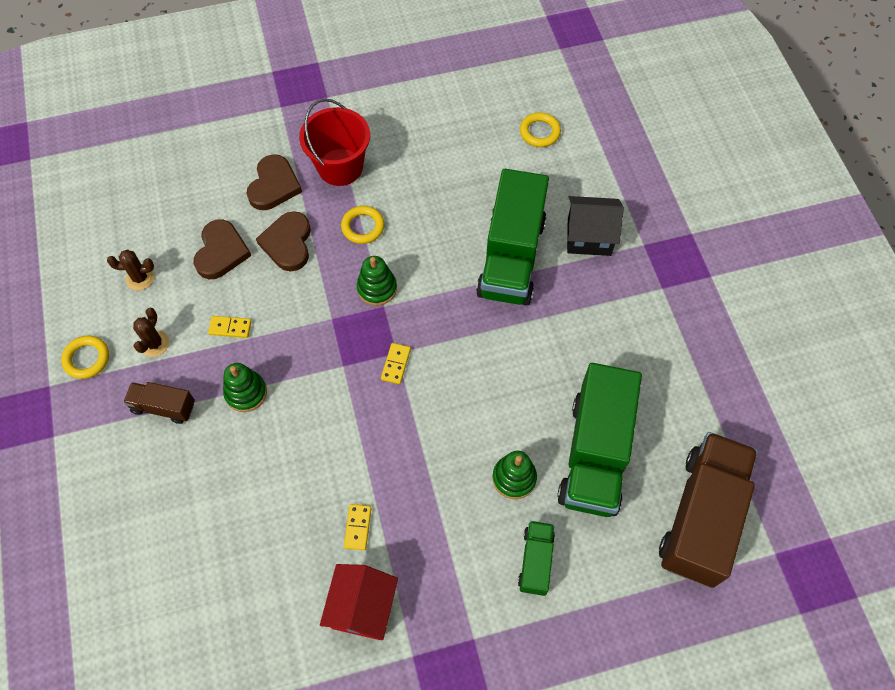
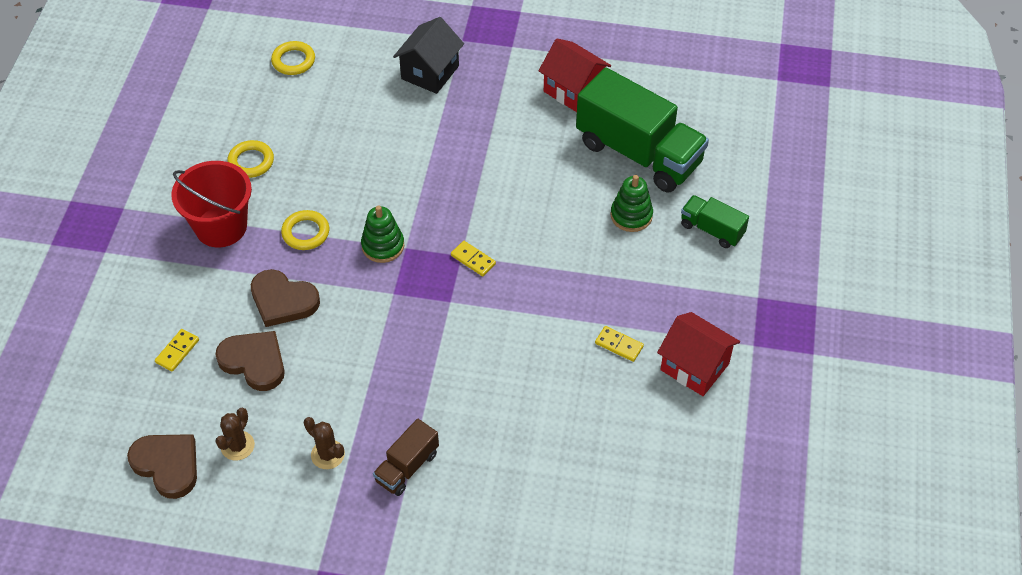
camera: 65 degrees left, 10 degrees down
yellow ring [61,335,109,379] -> yellow ring moved to [227,140,274,178]
yellow domino [208,316,252,338] -> yellow domino moved to [155,329,199,372]
green stacking toy [223,363,267,412] -> none
brown heart [247,154,302,210] -> brown heart moved to [127,434,197,499]
green truck [476,169,549,306] -> none
brown truck [659,432,758,588] -> none
none -> red house [538,39,611,112]

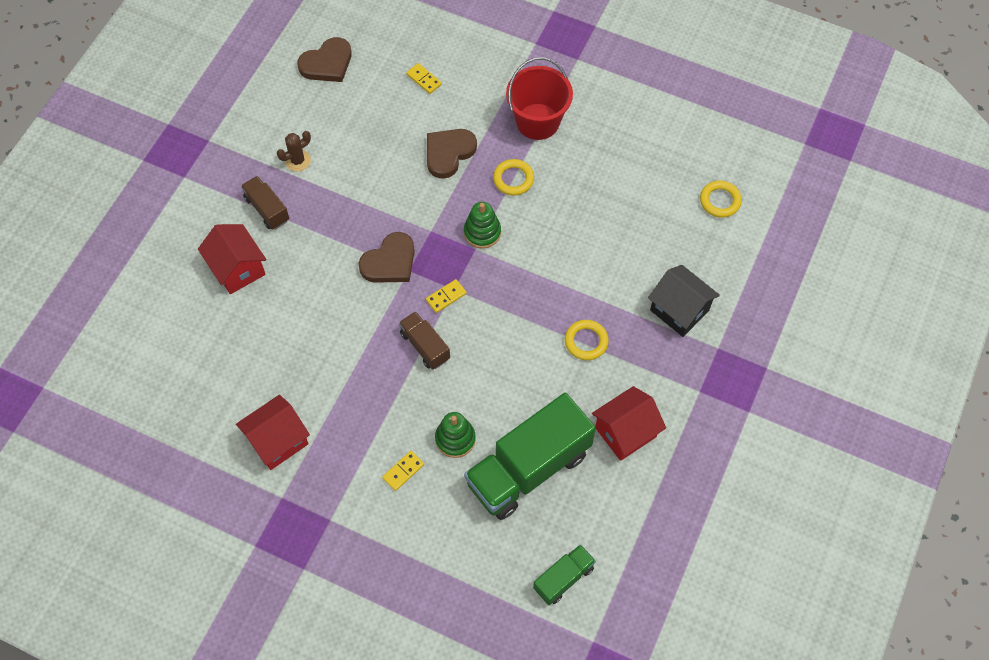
camera: 105 degrees right, 10 degrees up
brown heart [215,331,285,391] -> brown heart moved to [359,232,415,283]
brown cactus [215,408,255,460] -> none
yellow ring [227,140,274,178] -> yellow ring moved to [565,320,609,360]
yellow domino [595,326,644,362] -> yellow domino moved to [382,451,424,491]
green truck [681,195,749,248] -> green truck moved to [533,544,596,605]
none -> red house [198,224,266,294]
none -> brown truck [399,311,450,370]

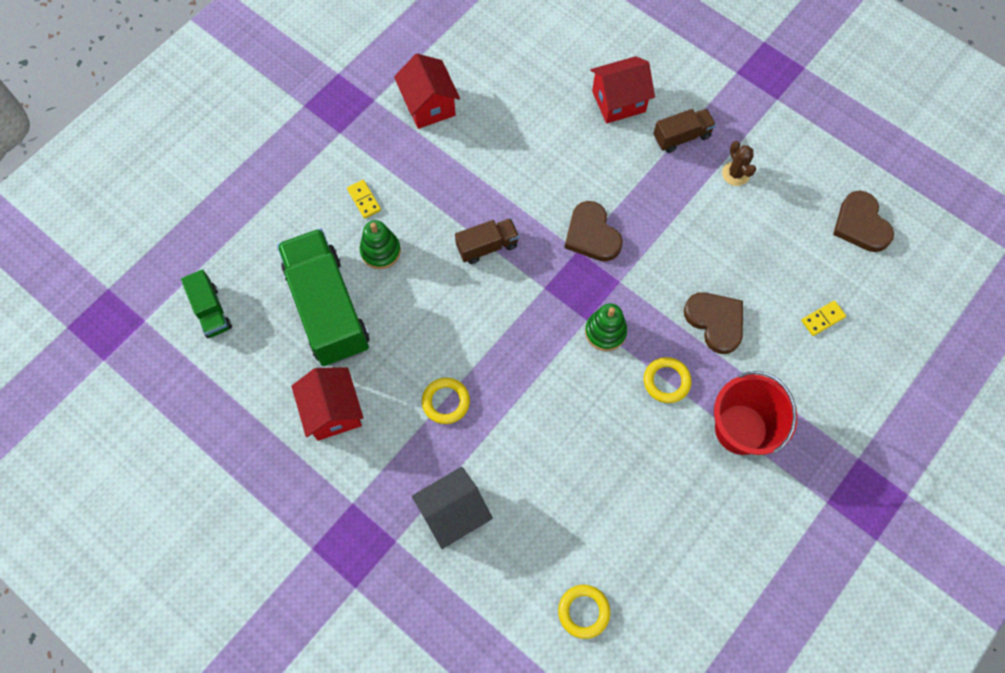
camera: 105 degrees right, 5 degrees up
yellow domino [426,279,467,313] -> none

